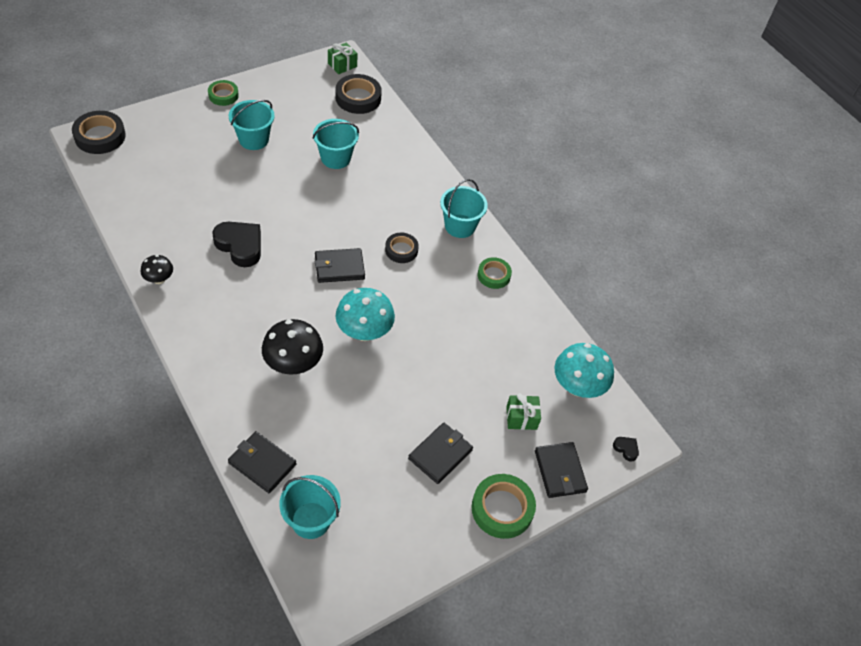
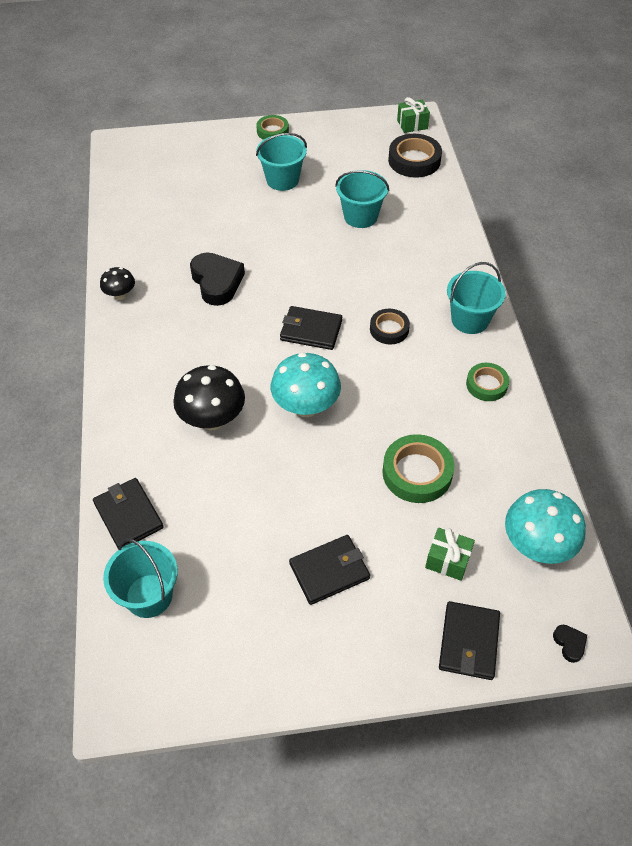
camera: 30 degrees right, 0 degrees up
black tape [72,111,126,154] -> none
green tape [471,474,536,539] -> green tape moved to [382,434,455,503]

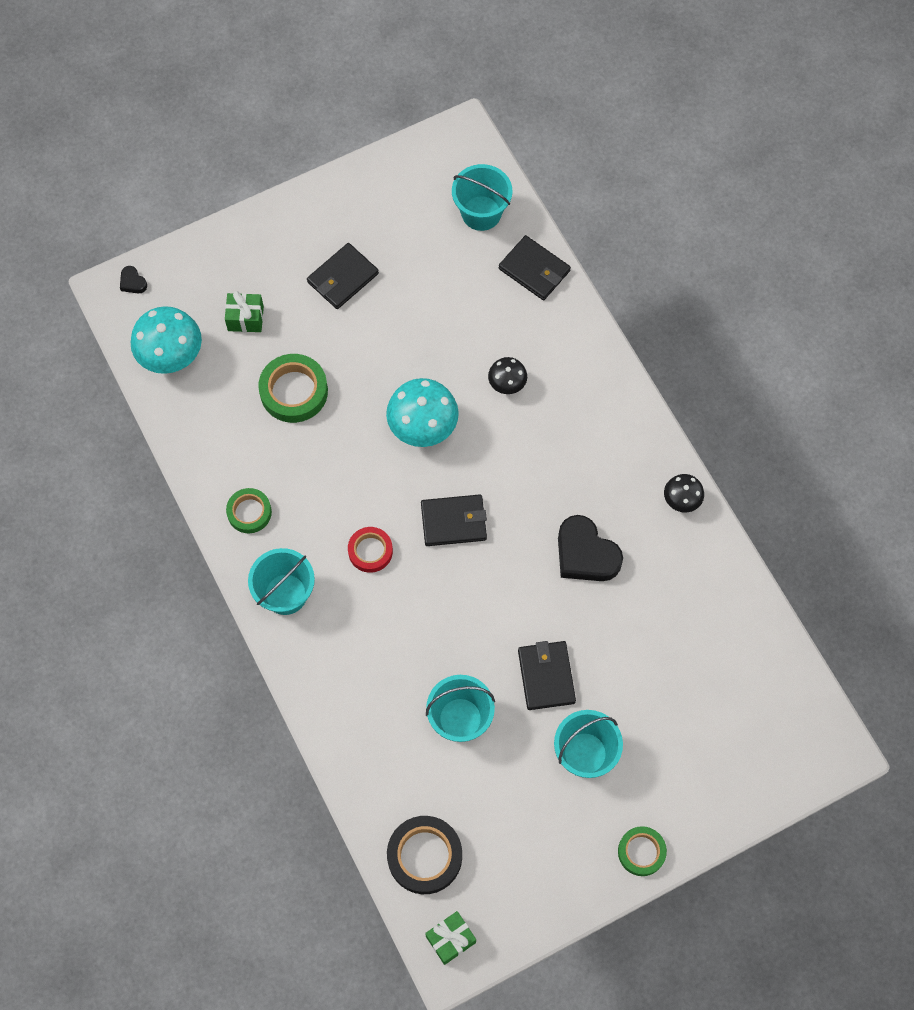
camera: 160 degrees right, 15 degrees up
black mushroom [173,365,245,430] -> black mushroom [488,357,527,394], size x0.55
black tape [370,309,410,344] -> red tape [348,527,393,573]
black wallet [439,601,500,680] -> black wallet moved to [518,641,576,710]

